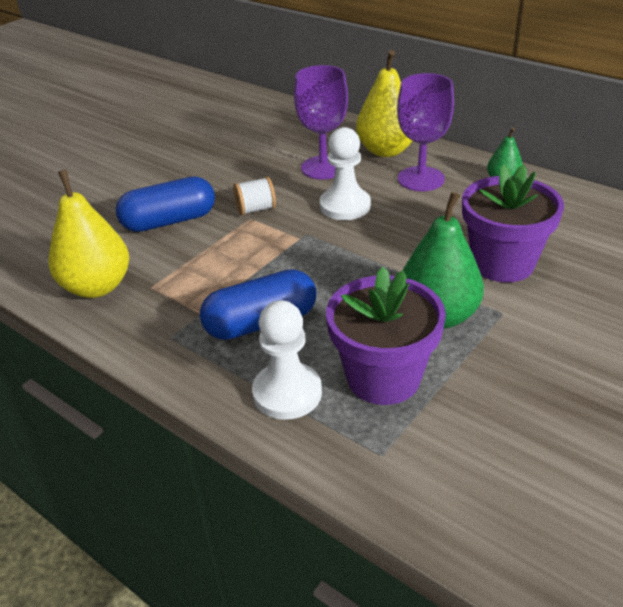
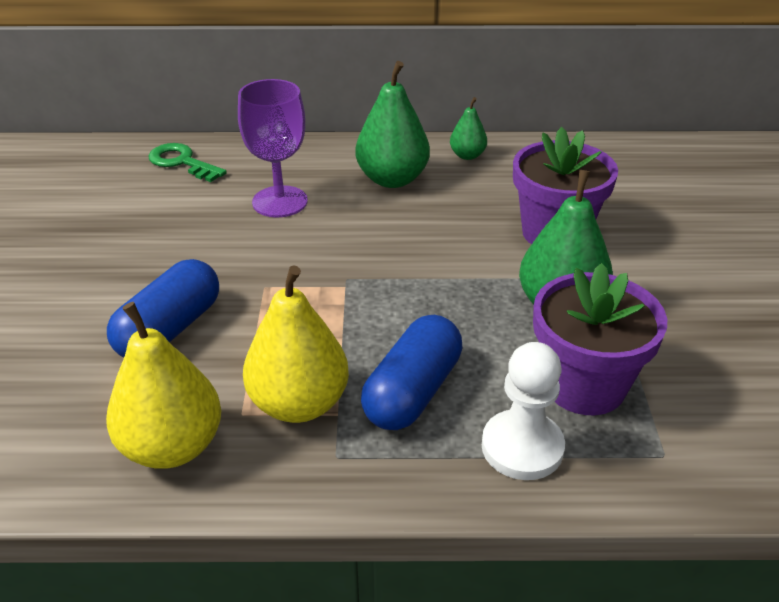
camera: 40 degrees left, 0 degrees up
white spool [233,177,276,215] -> none
white pawn [320,127,371,220] -> none
yellow pear [356,50,412,157] -> yellow pear moved to [243,265,349,423]
purple goblet [397,73,454,191] -> green pear [355,61,430,188]
none -> green key [148,143,227,182]

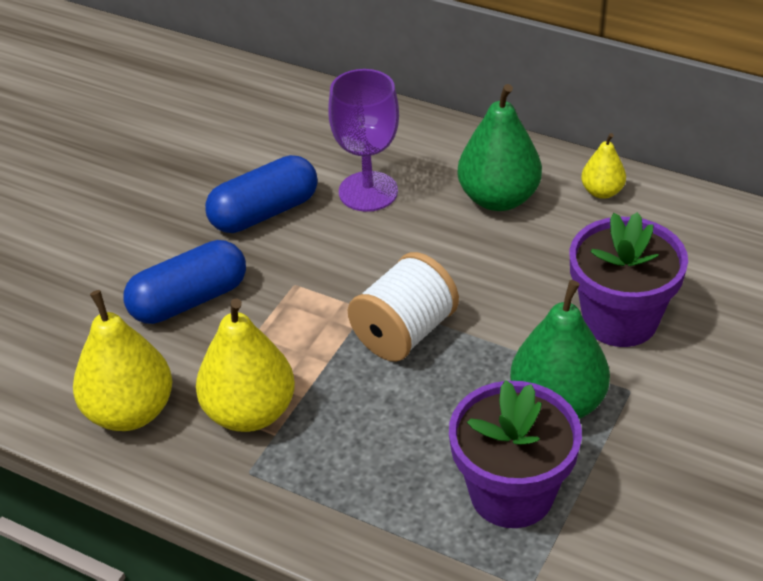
camera: 30 degrees right, 5 degrees up
green key [148,143,227,182] -> none
blue capsule [361,315,462,430] -> blue capsule moved to [205,155,318,233]
green pear [450,97,487,160] -> yellow pear [581,133,626,199]
white pawn [482,342,565,480] -> none
none -> white spool [348,252,459,362]

